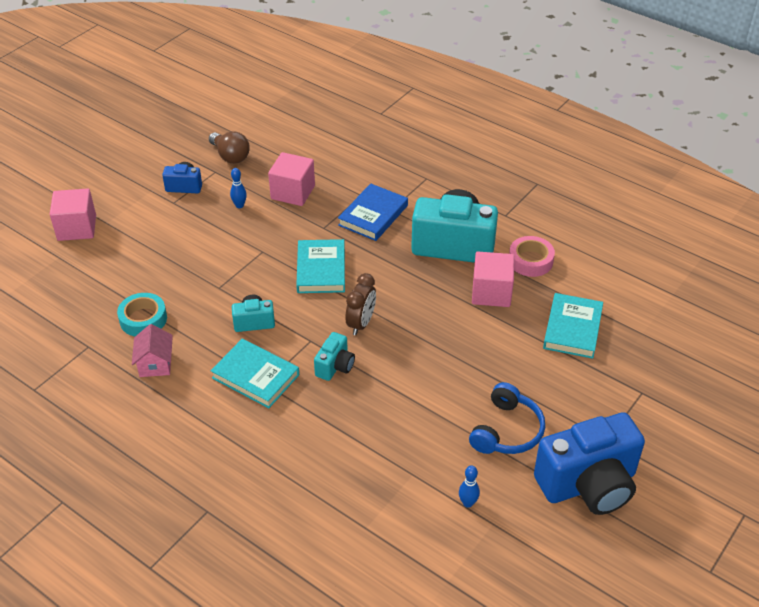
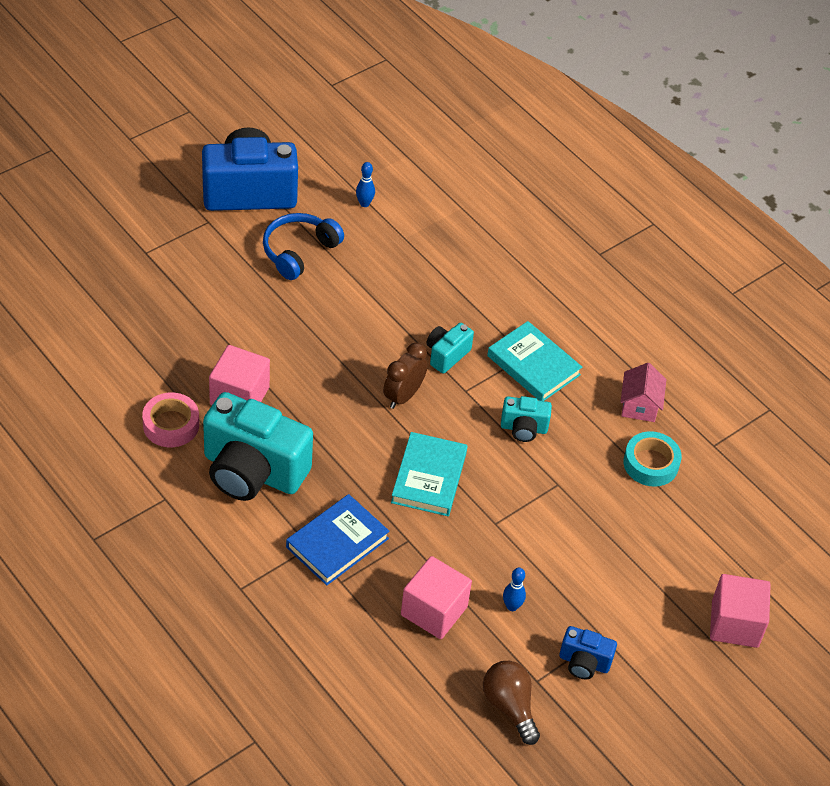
camera: 170 degrees left, 5 degrees up
turquoise book [543,293,603,359] -> none

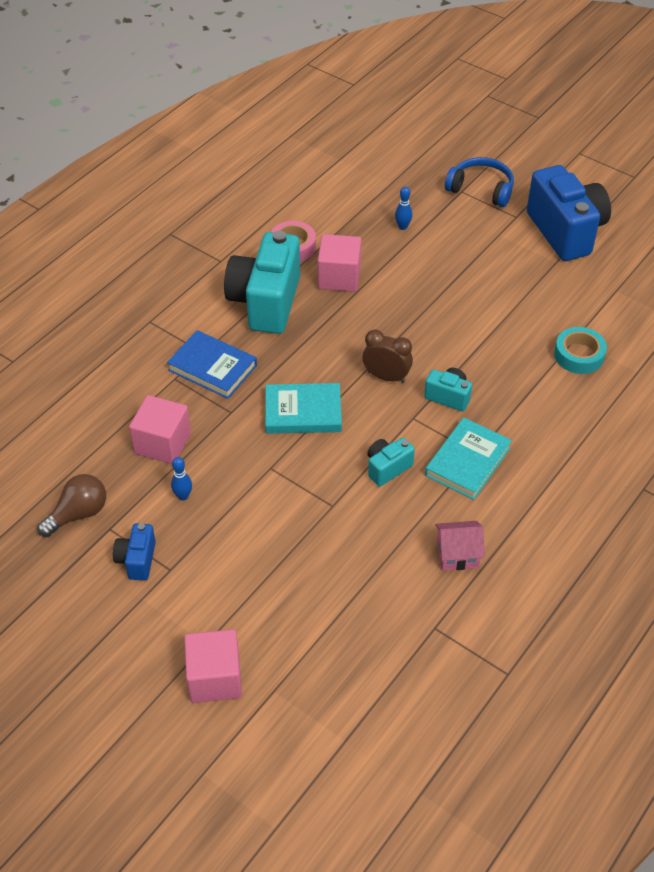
camera: 80 degrees right, 0 degrees up
blue headphones [263,213,344,280] -> blue headphones moved to [445,157,514,207]
blue bowling pin [356,162,375,207] -> blue bowling pin moved to [395,186,412,230]
turquoise camera [501,396,552,442] -> turquoise camera turned 60 degrees clockwise [367,438,415,487]
turquoise tape [623,431,682,487] -> turquoise tape moved to [554,327,607,374]

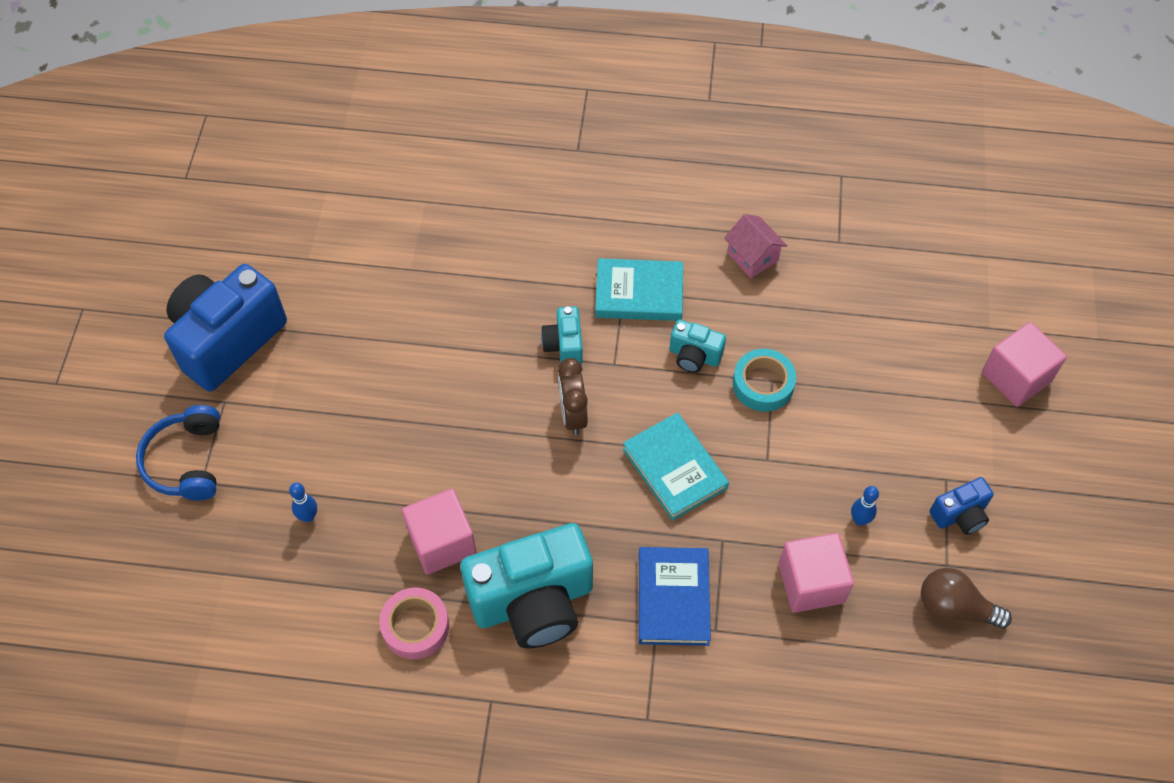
camera: 120 degrees left, 10 degrees up
turquoise tape [554,327,607,374] -> turquoise tape moved to [733,349,796,412]

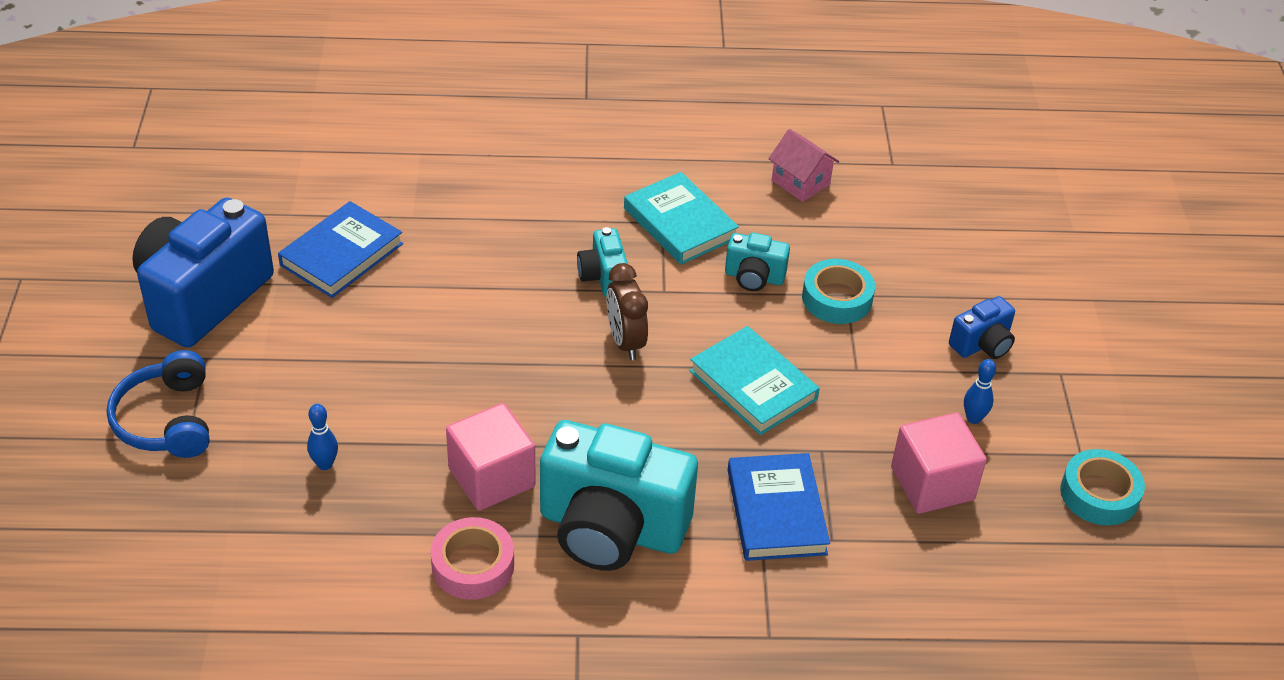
camera: 10 degrees left, 15 degrees down
turquoise camera [460,523,593,648] -> turquoise camera turned 45 degrees clockwise [540,420,698,571]
turquoise book [595,258,683,321] -> turquoise book turned 60 degrees clockwise [624,172,739,265]
brown light bulb [921,568,1012,629] -> turquoise tape [1060,449,1145,526]
blue camera [930,477,994,535] -> blue camera moved to [949,296,1015,359]
pink cube [982,322,1067,407] -> none
none -> blue book [278,201,403,298]

